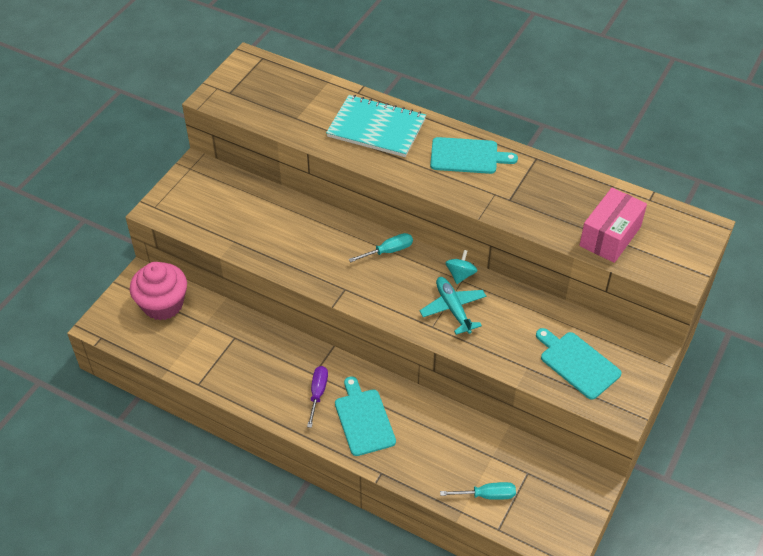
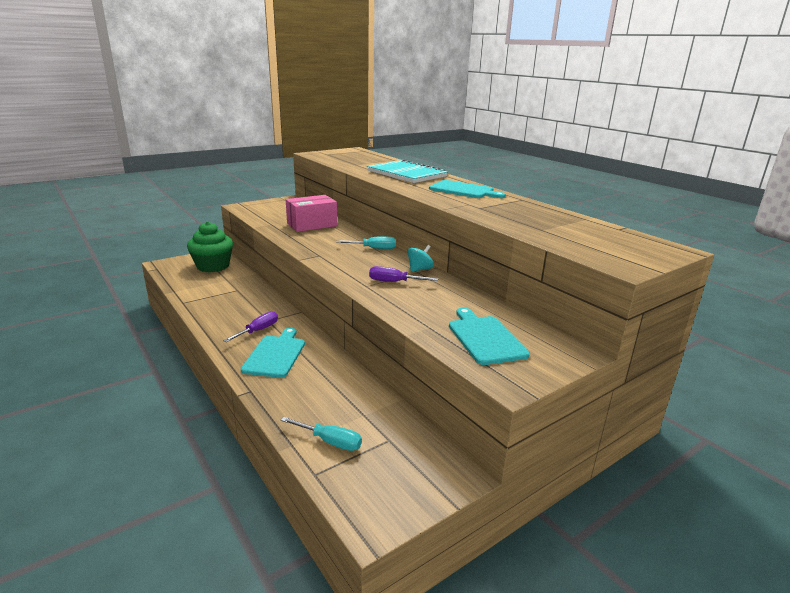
camera: 25 degrees right, 25 degrees down
pink cupcake [130,262,187,320] -> green cupcake [187,221,233,272]
turquoise plane [420,277,486,335] -> purple screwdriver [369,266,438,282]
pink box [579,188,647,263] -> pink box moved to [286,195,337,232]

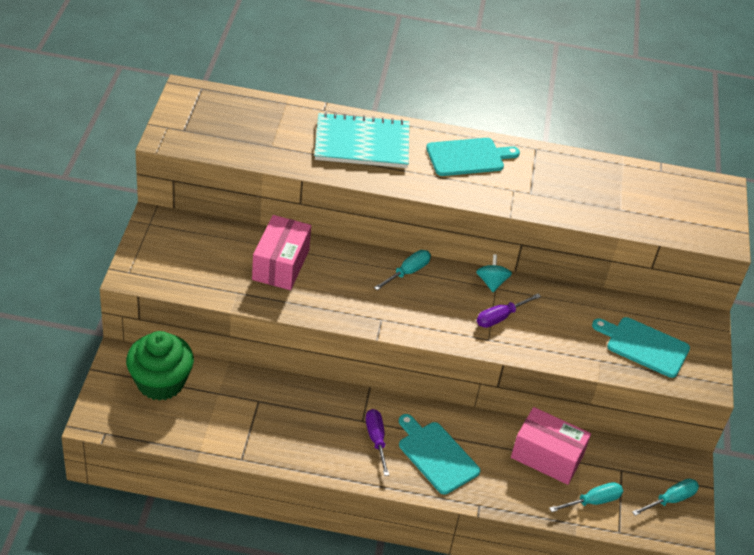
camera: 50 degrees left, 20 degrees up
none -> pink box [511,407,591,485]
none -> turquoise screwdriver [632,479,699,516]

